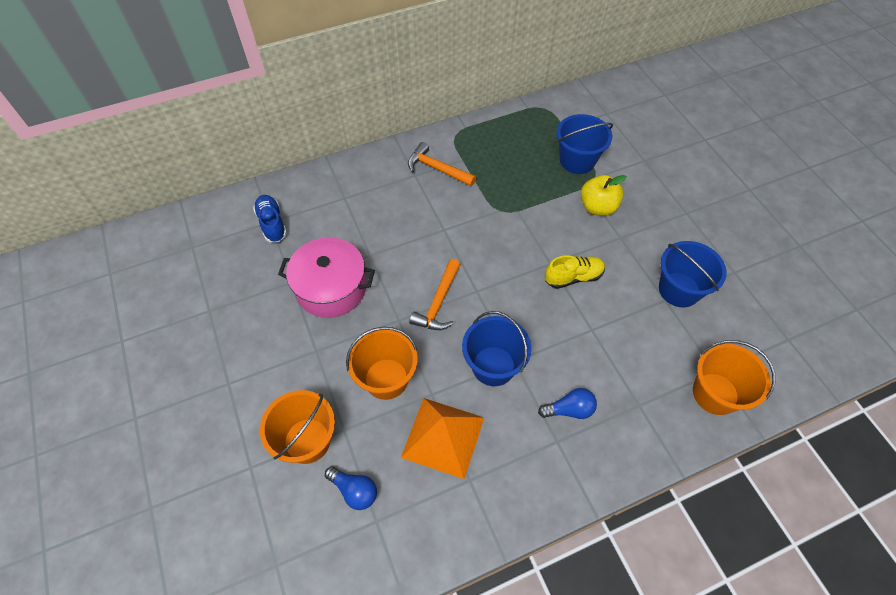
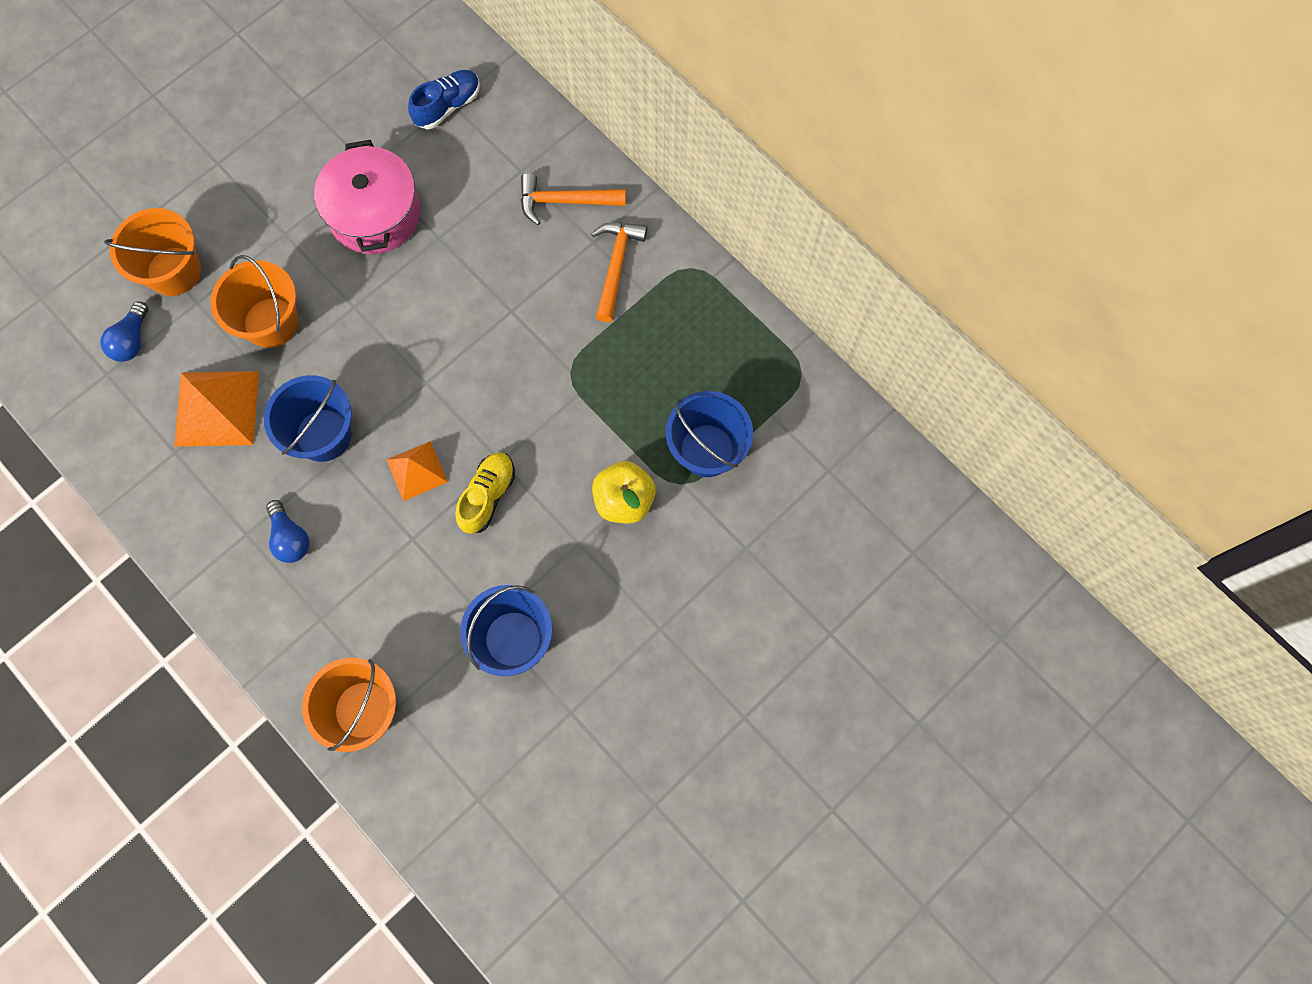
camera: 70 degrees right, 15 degrees up
orange hammer [409,259,461,330] -> orange hammer moved to [521,173,626,225]
yellow shoe [545,255,605,289] -> yellow shoe turned 120 degrees counterclockwise [455,453,515,534]
none -> orange pyramid [387,441,448,501]

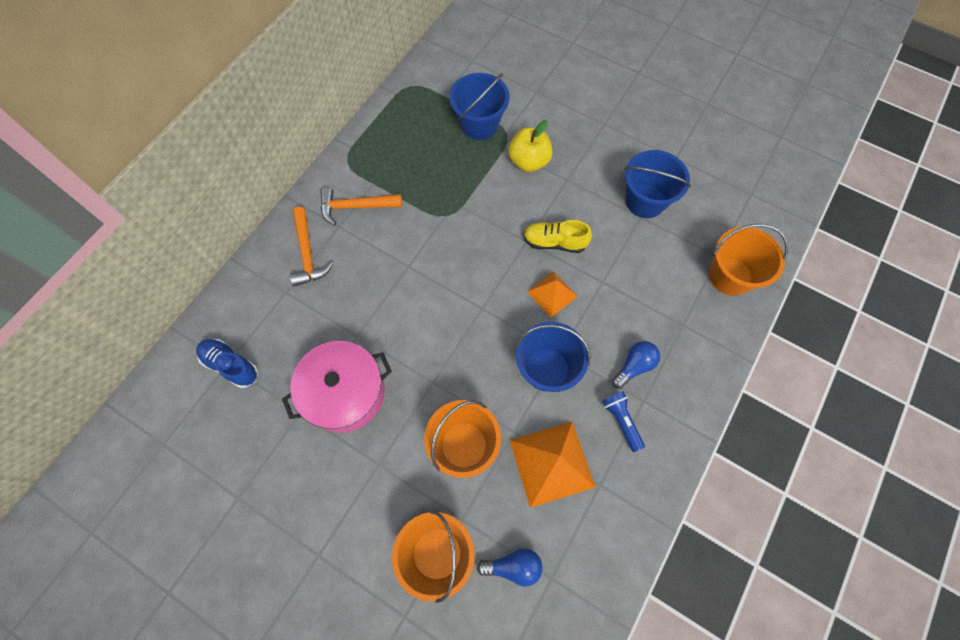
camera: 105 degrees left, 5 degrees down
none -> blue flashlight [602,391,645,452]

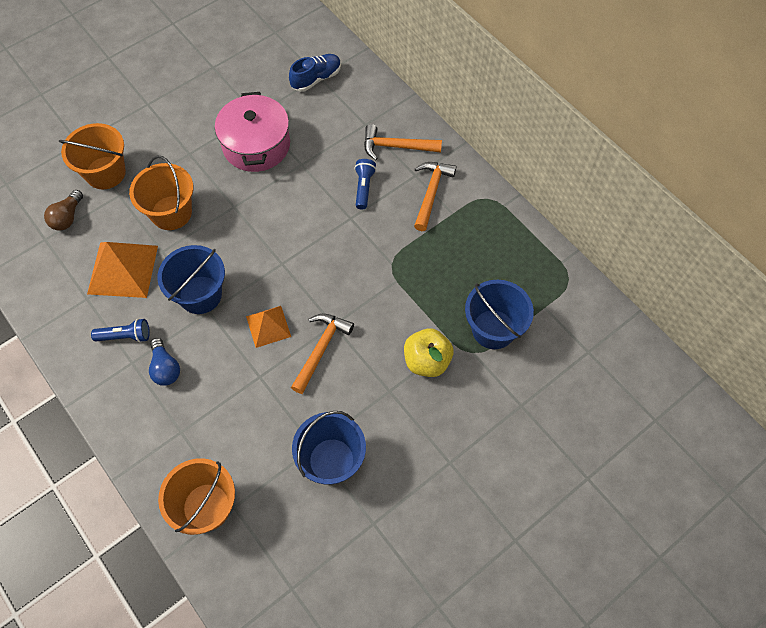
camera: 110 degrees right, 5 degrees down
blue light bulb [477,548,542,587] -> brown light bulb [44,190,83,231]
yellow shoe [523,220,592,253] -> orange hammer [291,314,354,394]
none -> blue flashlight [355,159,376,210]

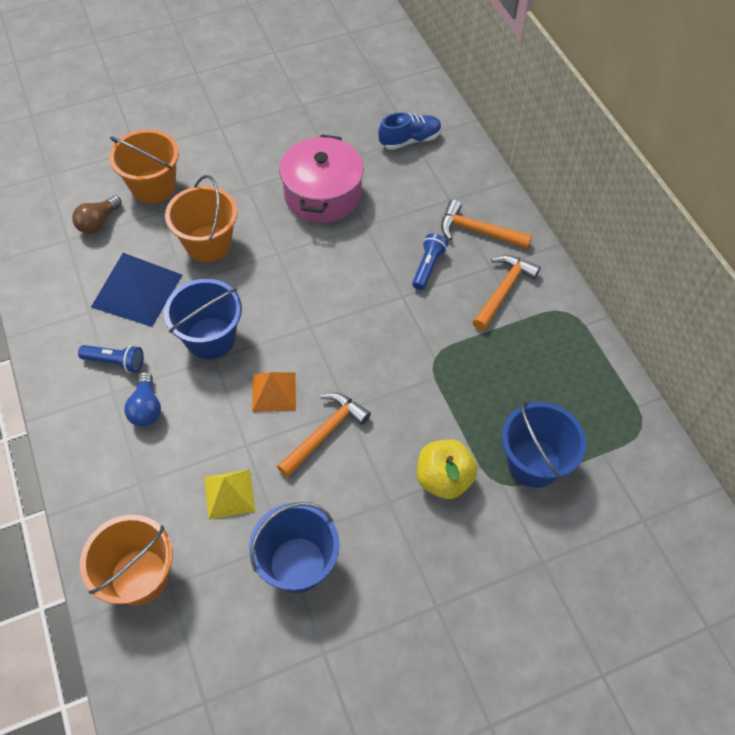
camera: 15 degrees right, 5 degrees down
orange pyramid [87,242,158,298] -> blue pyramid [91,253,182,327]
none -> yellow pyramid [204,469,255,520]

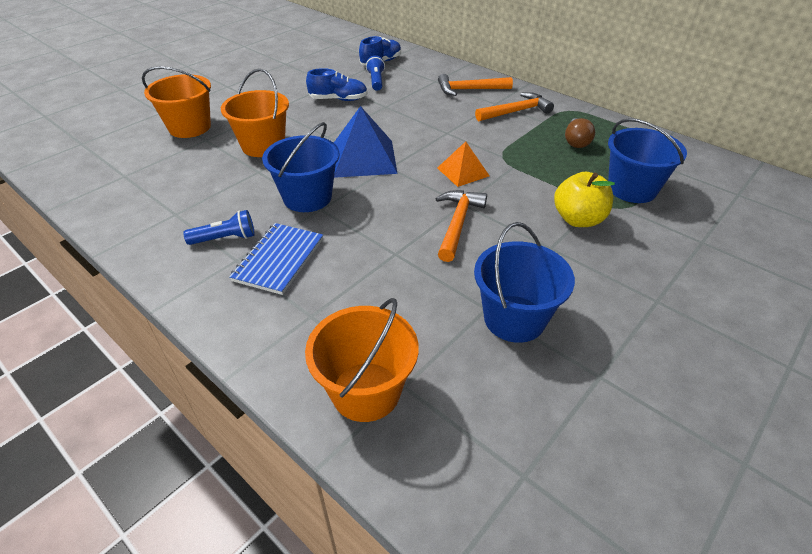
camera: 25 degrees left, 15 degrees down
brown light bulb [72,195,122,234] -> brown light bulb moved to [565,118,595,148]
blue pyramid [91,253,182,327] -> blue pyramid moved to [334,106,398,178]
blue light bulb [124,372,161,427] -> blue notebook [229,223,323,295]
yellow pyramid [204,469,255,520] -> none
orange pyramid [252,372,296,412] -> orange pyramid moved to [437,141,489,187]
pink pot [279,134,364,223] -> blue shoe [306,68,368,101]
blue flashlight [412,233,448,290] -> blue flashlight moved to [366,55,385,91]
orange hammer [473,255,541,331] -> orange hammer turned 60 degrees clockwise [475,92,554,121]

